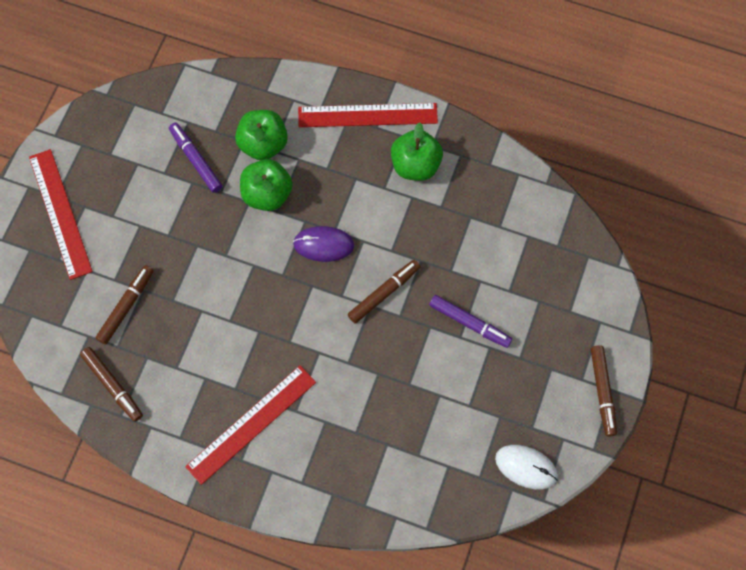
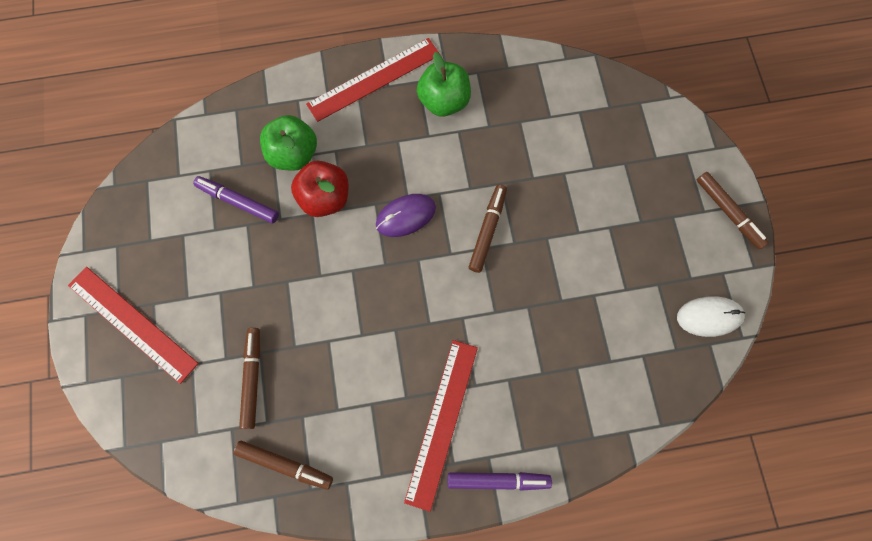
camera: 30 degrees left, 5 degrees up
green apple [240,159,292,211] -> red apple [291,161,349,217]
purple marker [429,295,512,348] -> purple marker moved to [448,472,552,491]

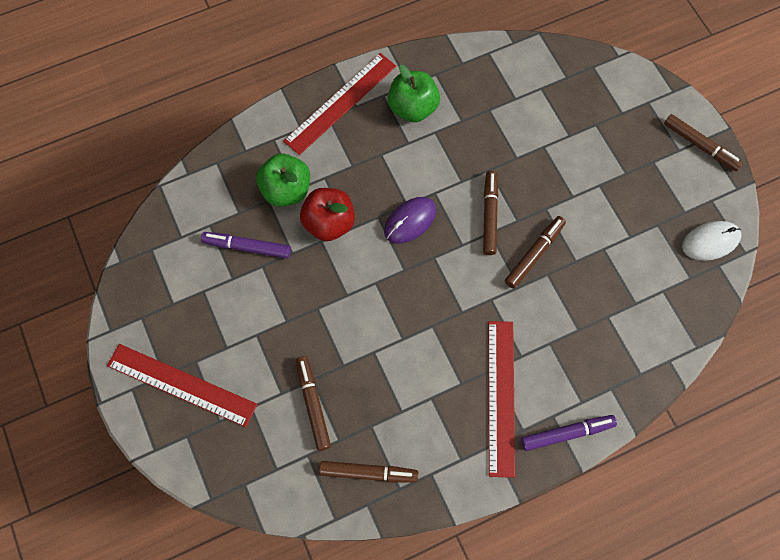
camera: 15 degrees left, 5 degrees down
none -> brown marker [505,216,566,289]

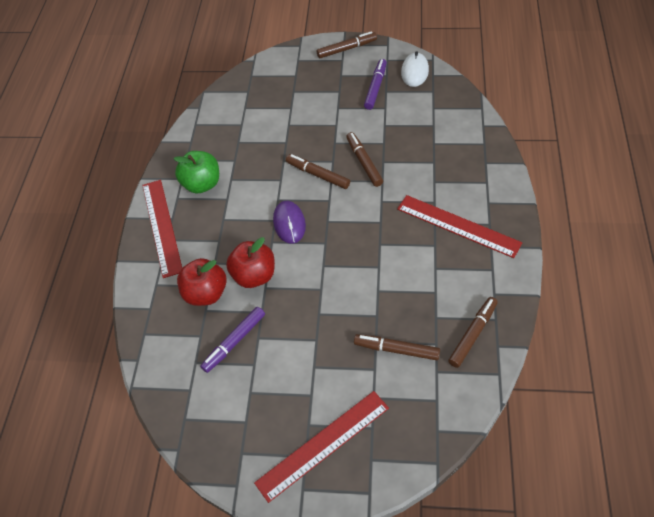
camera: 55 degrees left, 15 degrees down
green apple [256,154,310,207] -> red apple [177,258,227,306]
purple marker [521,415,617,451] -> purple marker moved to [364,59,387,110]

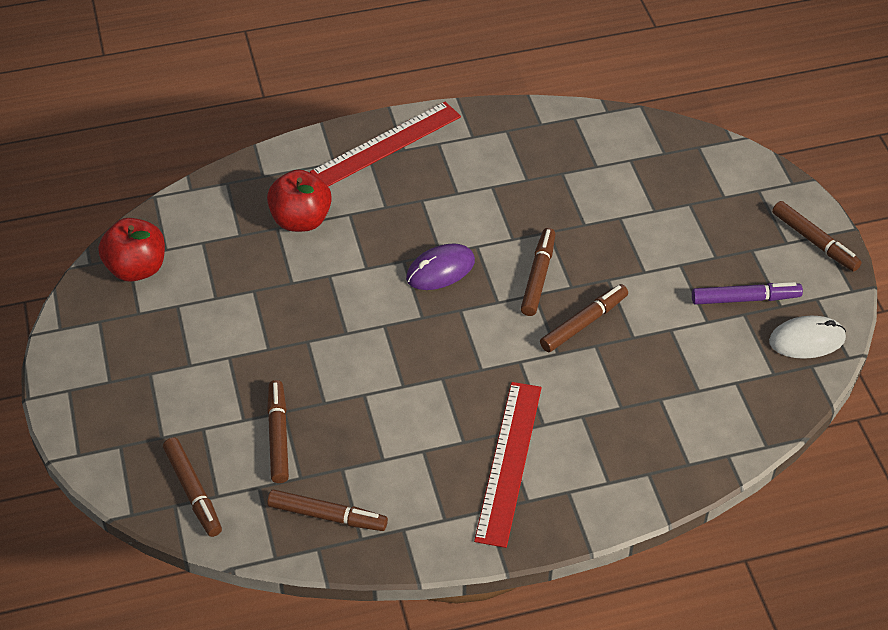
camera: 65 degrees right, 5 degrees down
green apple [173,151,219,194] -> none
purple marker [200,307,265,373] -> none
red apple [226,237,275,288] -> red apple moved to [98,218,165,282]
red ruler [254,391,389,503] -> none
none -> brown marker [163,438,222,537]

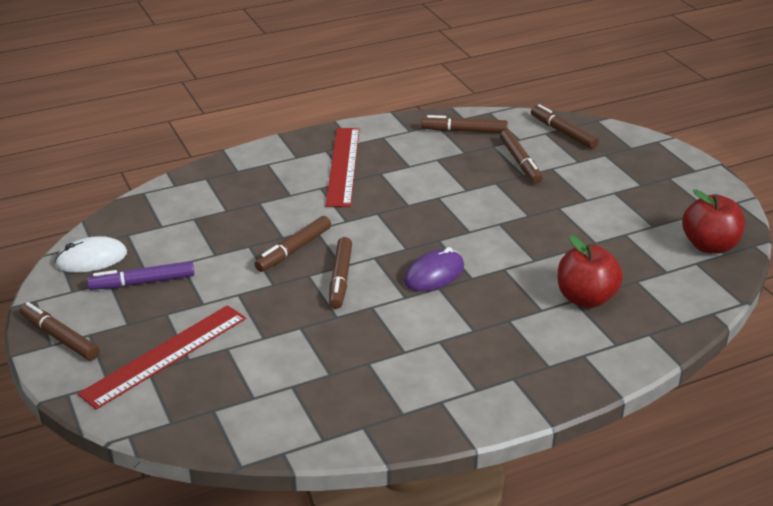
camera: 170 degrees right, 15 degrees down
red ruler [310,102,461,187] -> red ruler moved to [78,305,246,410]

